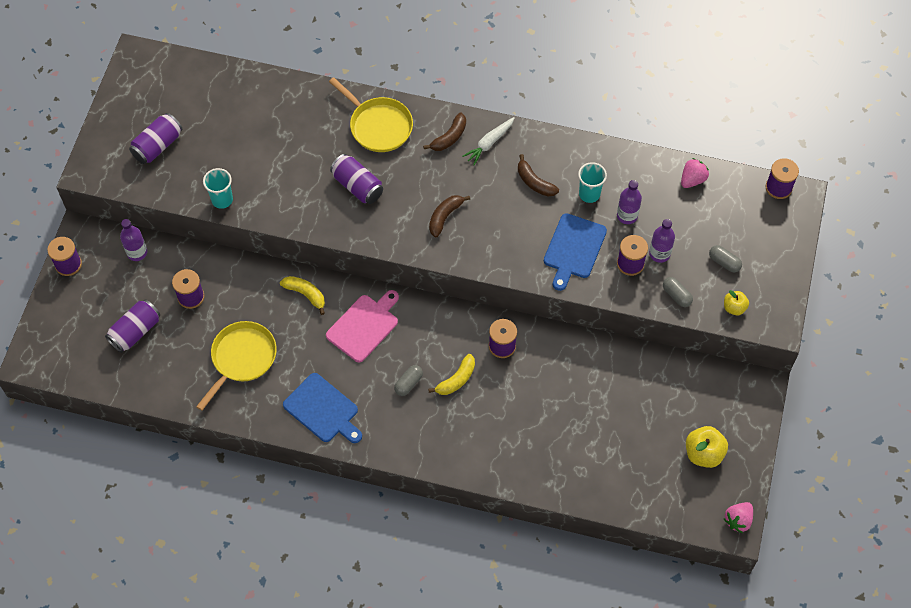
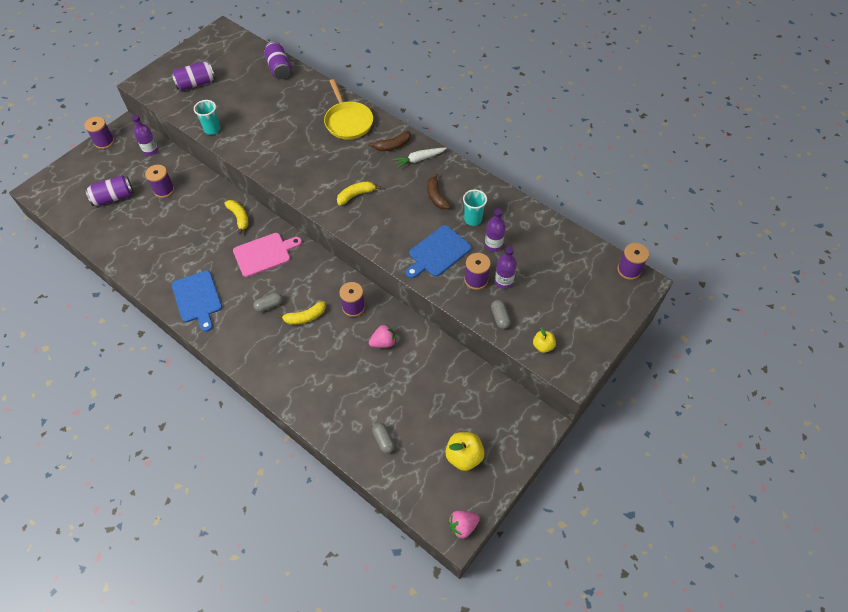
camera: 25 degrees right, 5 degrees down
yellow pan [196,321,277,411] -> none
purple can [330,154,383,204] -> purple can moved to [264,41,291,79]
brown banana [429,195,470,237] -> yellow banana [337,181,381,205]
pink strawberry [681,158,709,188] -> pink strawberry moved to [369,324,396,348]
grey capsule [709,245,742,272] -> grey capsule moved to [372,423,395,454]

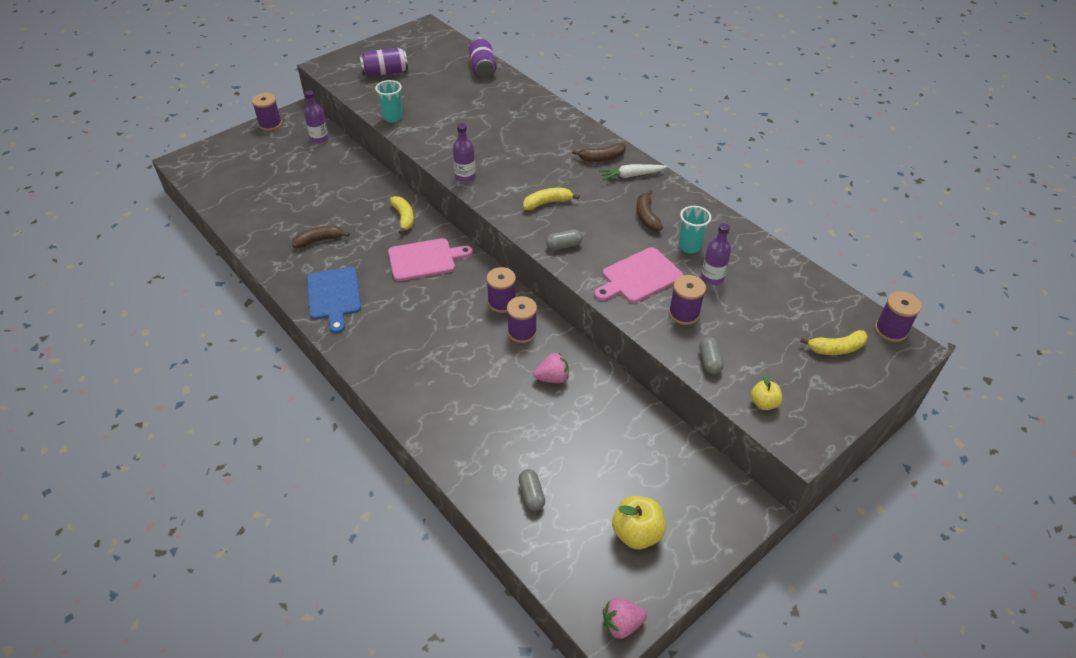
camera: 10 degrees right, 10 degrees down
purple can [85,176,134,206] -> none
purple spool [145,165,175,198] -> purple spool moved to [486,267,516,313]
grey capsule [253,292,283,312] -> grey capsule moved to [546,229,583,250]
yellow banana [277,301,326,325] -> yellow banana moved to [800,330,868,355]
yellow pan [324,79,373,140] -> none
blue cutting board [406,225,471,278] -> pink cutting board [594,247,683,303]
purple bottle [495,246,517,289] -> purple bottle moved to [453,123,476,183]
none -> brown banana [292,226,350,248]

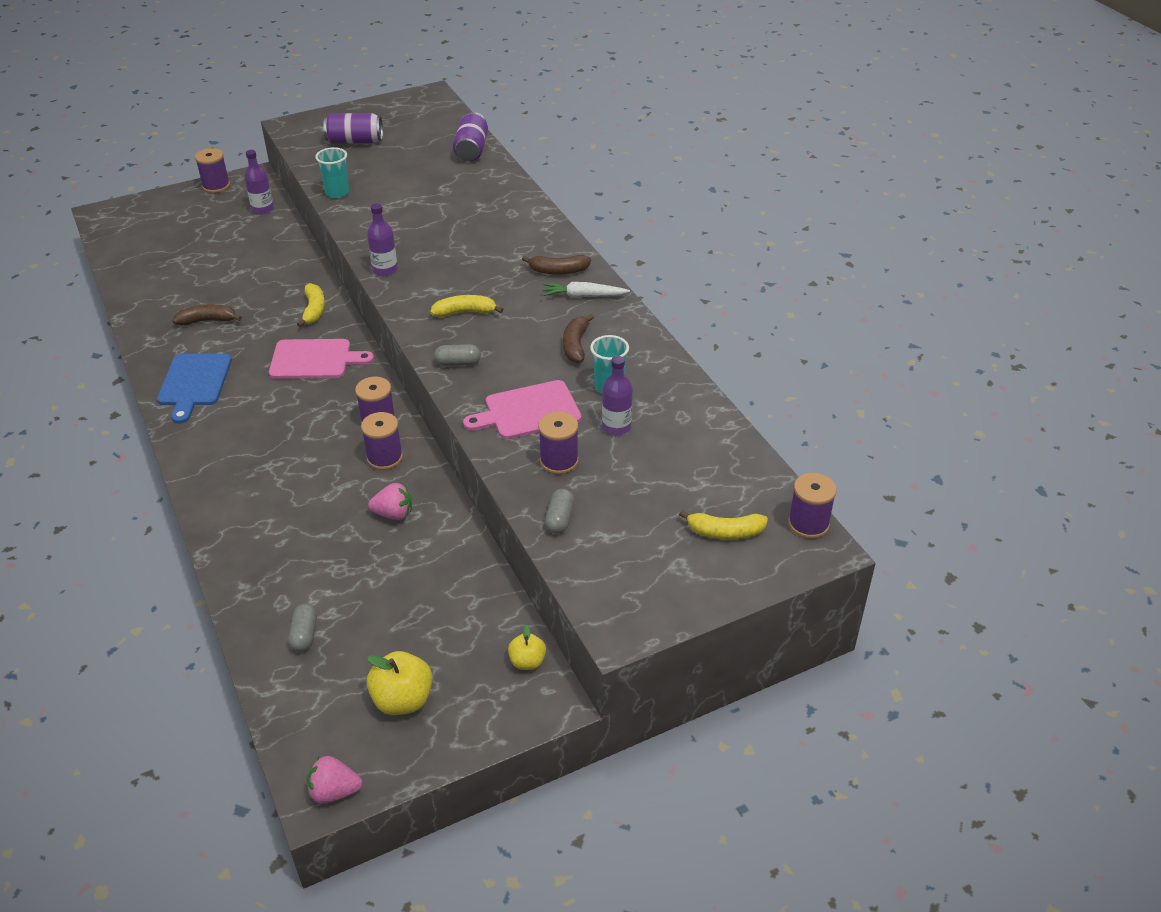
camera: 15 degrees right, 5 degrees down
yellow apple [751,374,782,410] -> yellow apple moved to [508,625,546,670]

